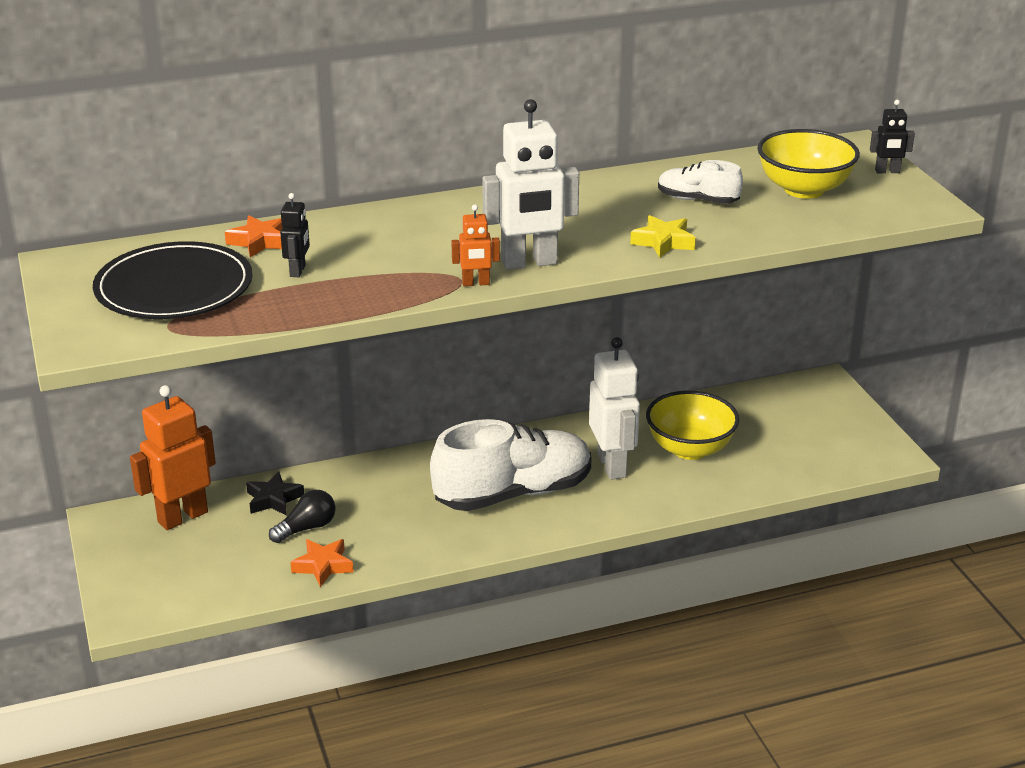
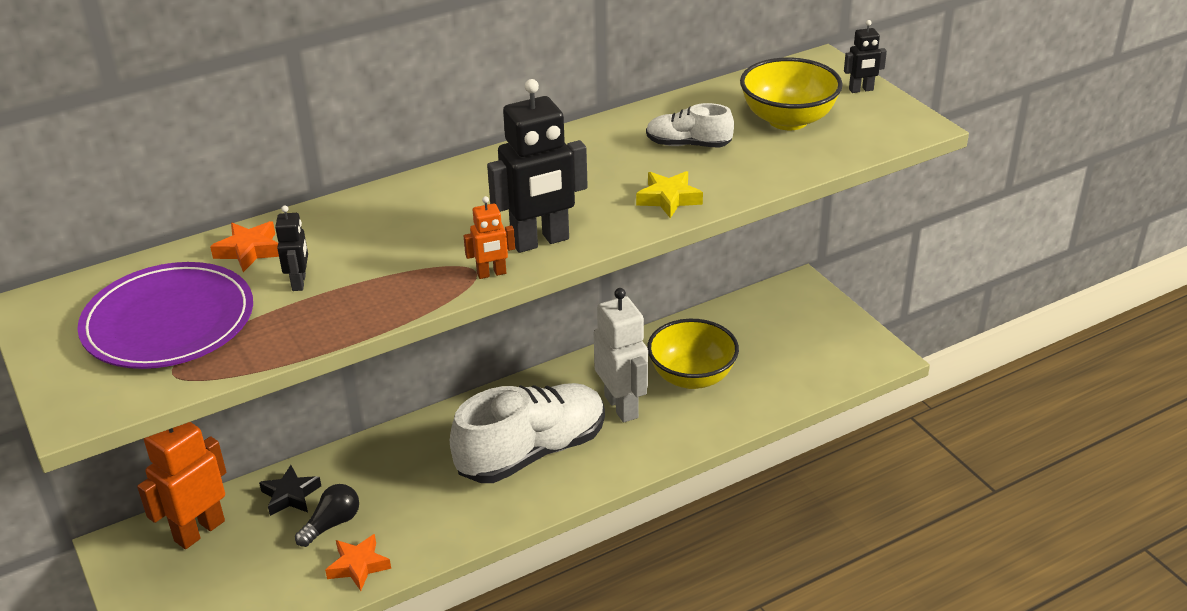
camera: 10 degrees left, 5 degrees up
black plate [93,241,253,319] -> purple plate [77,262,253,369]
white robot [482,99,579,270] -> black robot [487,79,588,253]

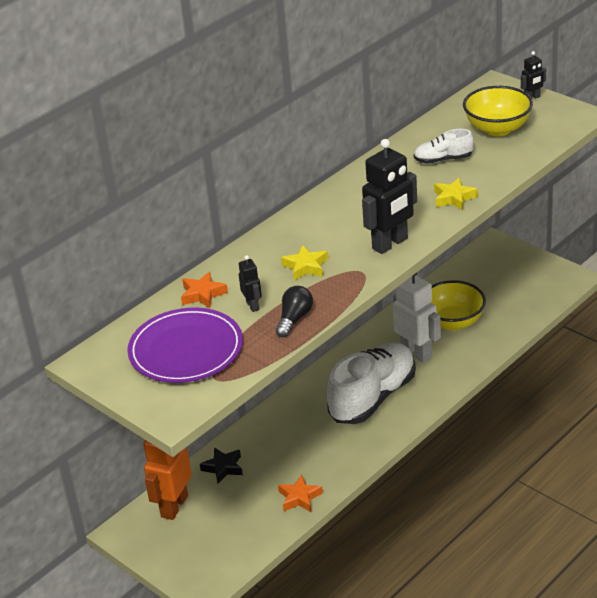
camera: 15 degrees left, 0 degrees up
black light bulb [295,484,359,547] -> black light bulb moved to [276,286,313,337]
orange robot [464,196,515,279] -> none
none -> yellow star [281,245,328,280]

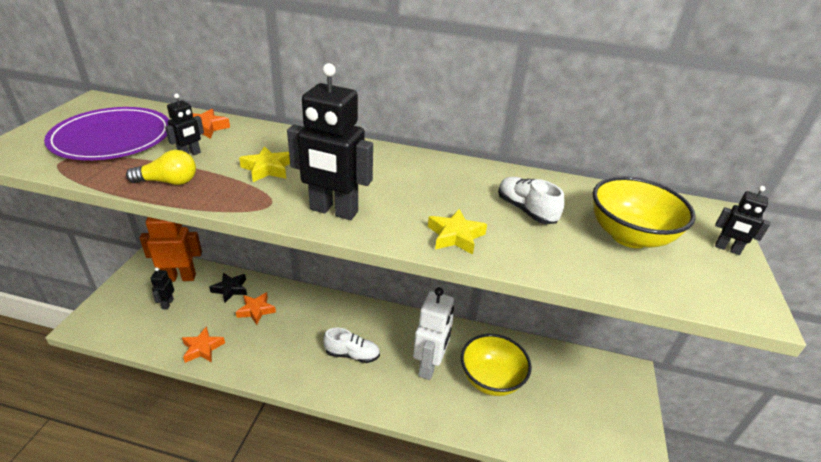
camera: 55 degrees right, 0 degrees up
black light bulb [276,286,313,337] -> yellow light bulb [126,150,196,185]
white shoe [327,342,416,424] -> white shoe [323,328,380,363], size x0.48
none -> black robot [150,267,174,310]
none -> orange star [236,292,276,325]

